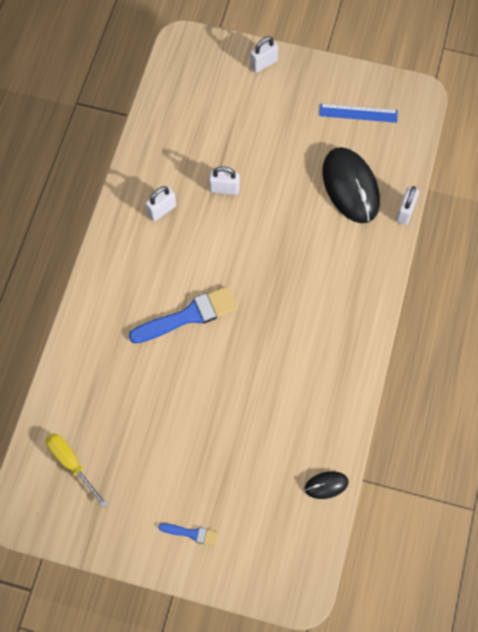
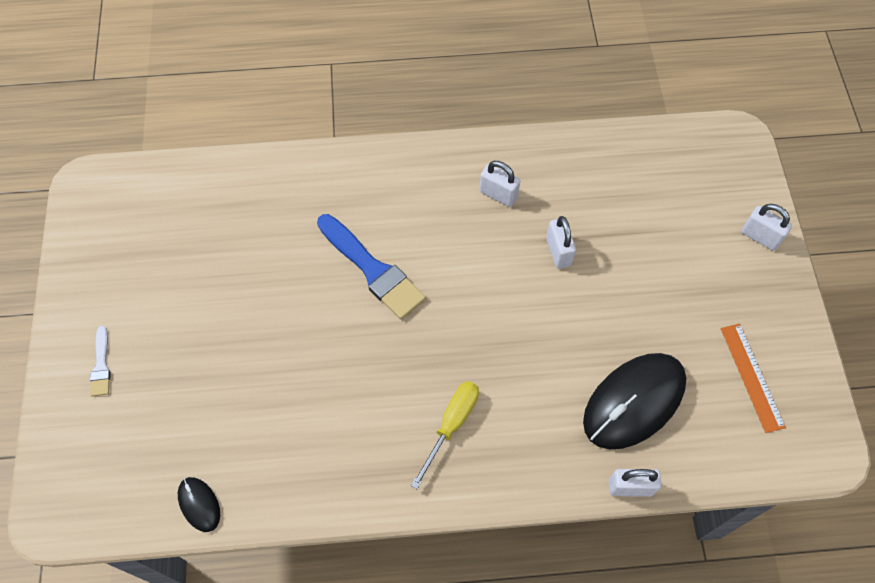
camera: 70 degrees right, 5 degrees down
yellow screwdriver [46,433,108,508] -> yellow screwdriver moved to [411,381,479,489]
blue brush [158,523,219,546] -> white brush [90,326,111,396]
blue ruler [319,103,398,123] -> orange ruler [721,324,786,433]

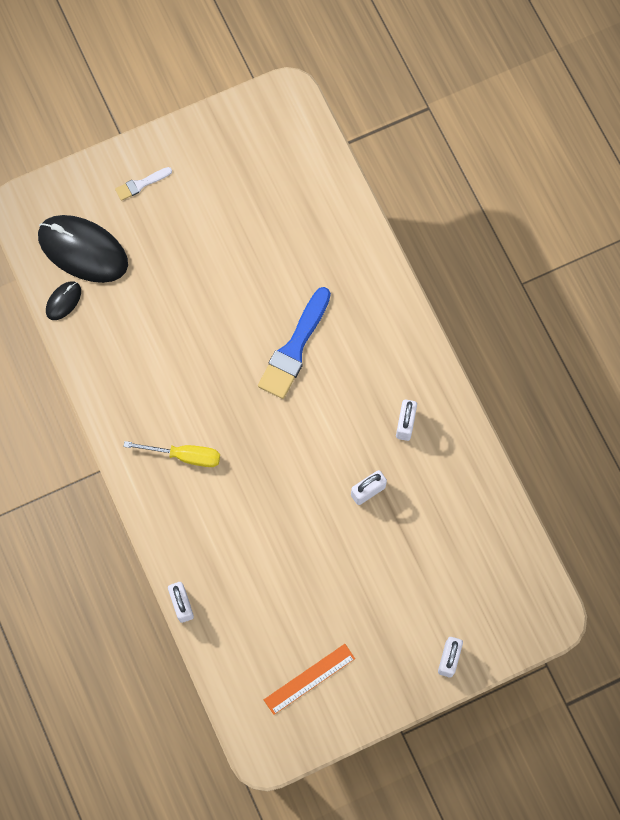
camera: 70 degrees right, 10 degrees up
black mouse [583,353,686,449] -> black mouse moved to [38,215,128,283]

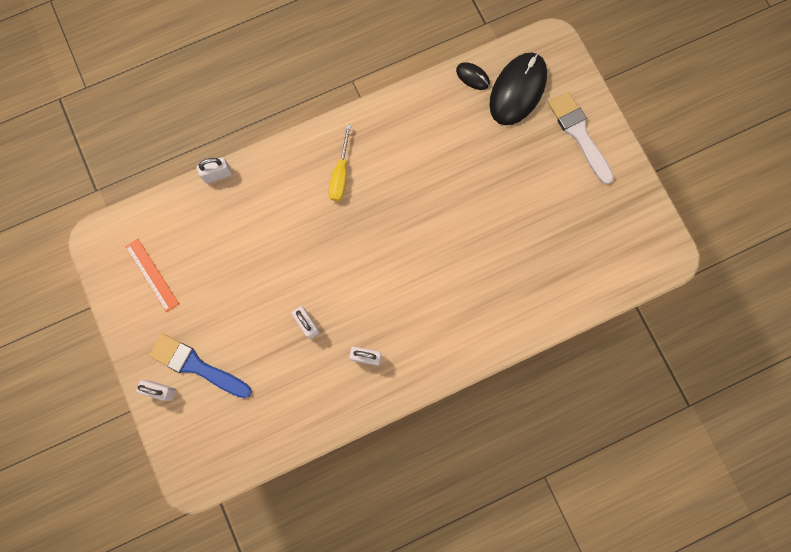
camera: 90 degrees right, 5 degrees up
white brush [115,167,172,201] -> white brush [548,92,614,184], size x2.00
blue brush [258,287,331,399] -> blue brush moved to [149,334,252,398]

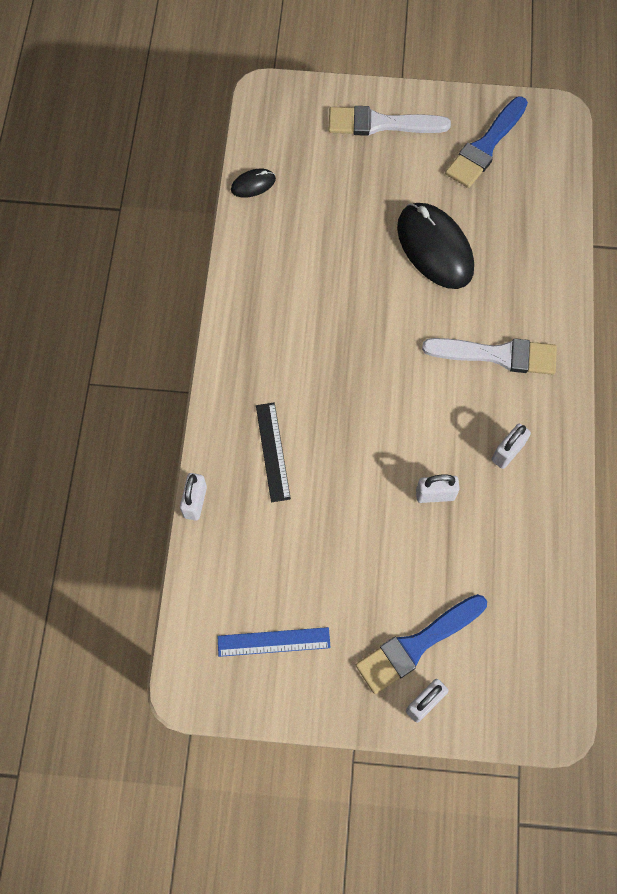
camera: 60 degrees left, 10 degrees down
orange ruler [126,239,179,312] -> blue ruler [217,627,331,657]
yellow screwdriver [329,125,351,201] -> none
black mouse [489,52,547,125] -> black mouse moved to [397,203,474,289]
none -> black ruler [256,403,291,502]
none -> white brush [422,338,557,375]
none -> blue brush [445,96,528,188]

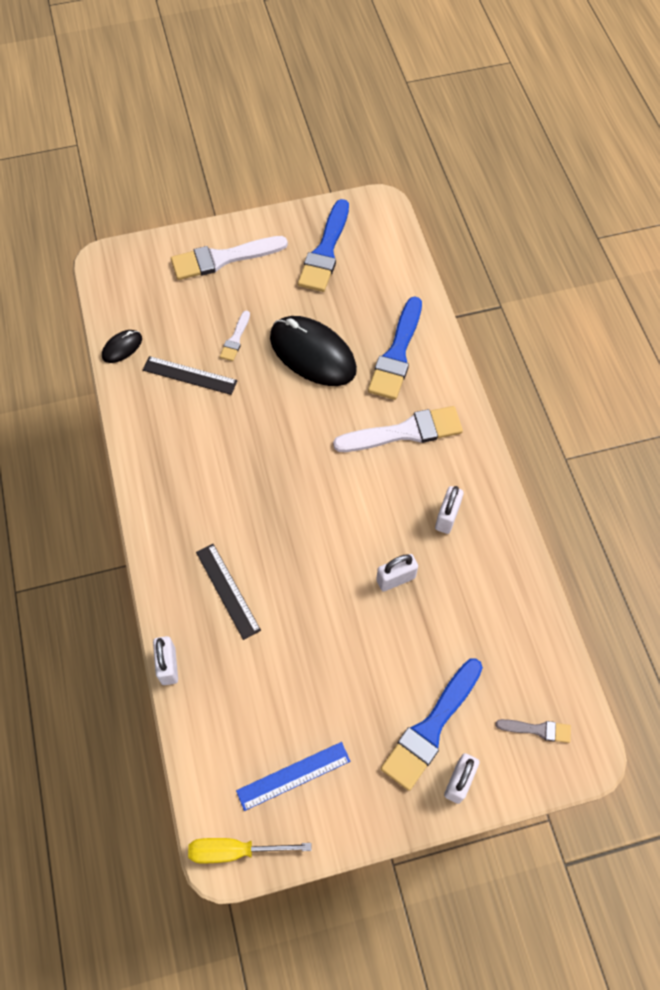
camera: 20 degrees left, 5 degrees down
none -> black ruler [143,356,237,395]
none -> yellow screwdriver [188,838,312,863]
none -> white brush [220,311,250,361]
none -> blue brush [368,296,422,400]
none -> grey brush [495,719,571,743]

